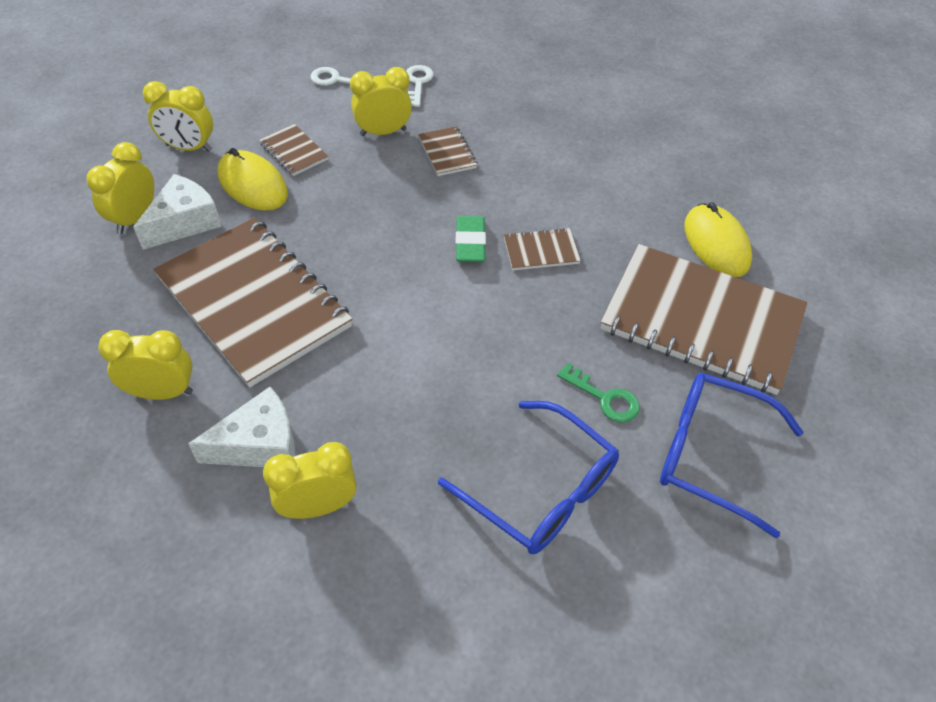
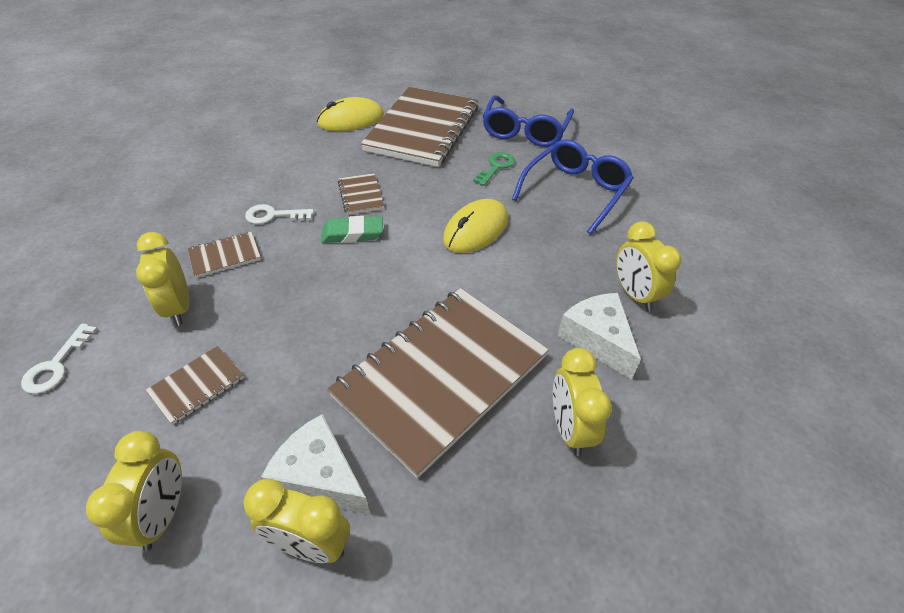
camera: 95 degrees left, 5 degrees down
yellow mouse [217,148,288,211] -> yellow mouse moved to [443,199,508,253]
white key [406,65,434,107] -> white key moved to [245,204,314,224]

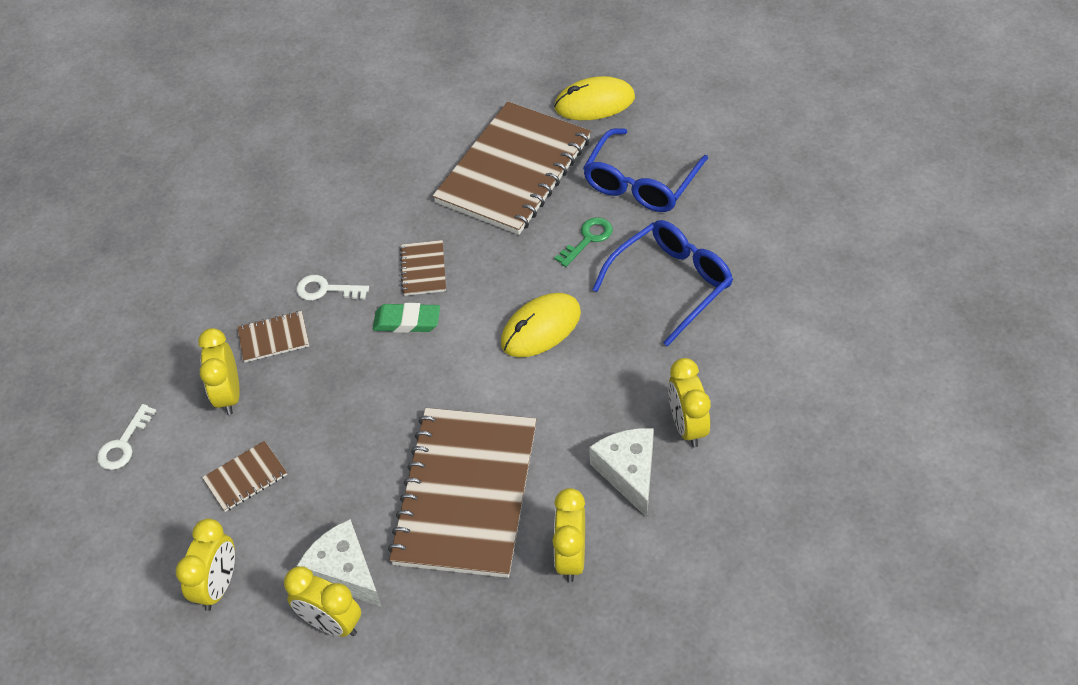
camera: 15 degrees right, 5 degrees up
yellow mouse [317,97,384,131] -> yellow mouse moved to [554,76,635,120]
brown notebook [327,288,549,478] -> brown notebook turned 45 degrees counterclockwise [388,408,537,578]

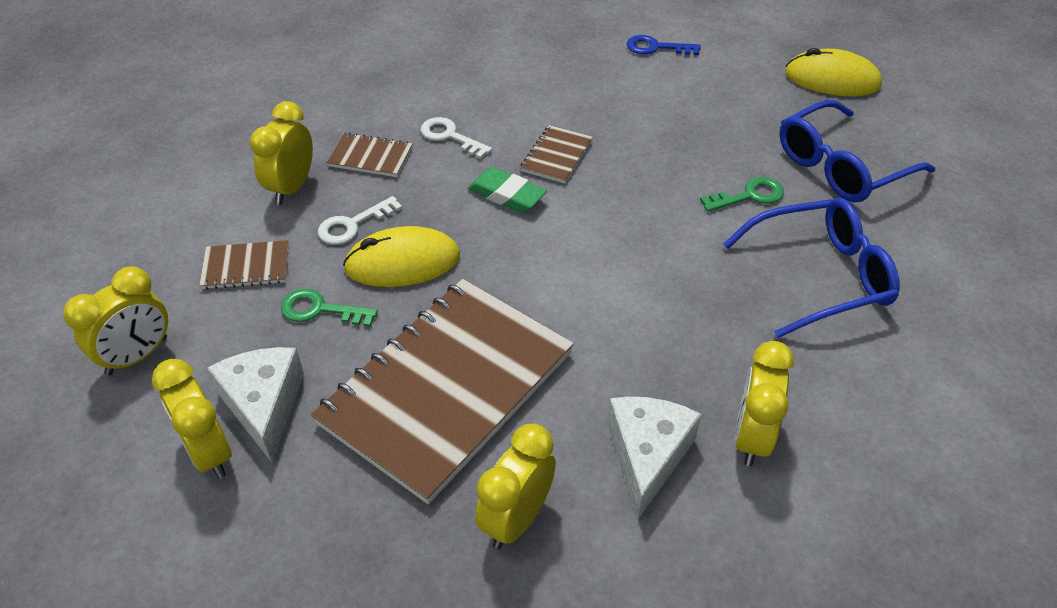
camera: 25 degrees right, 5 degrees down
white key [97,404,156,470] -> white key moved to [318,196,402,245]
brown notebook [433,102,591,235] -> none
yellow mouse [501,293,581,357] -> yellow mouse moved to [343,226,460,287]
none -> green key [281,289,378,327]
none -> blue key [627,35,701,55]

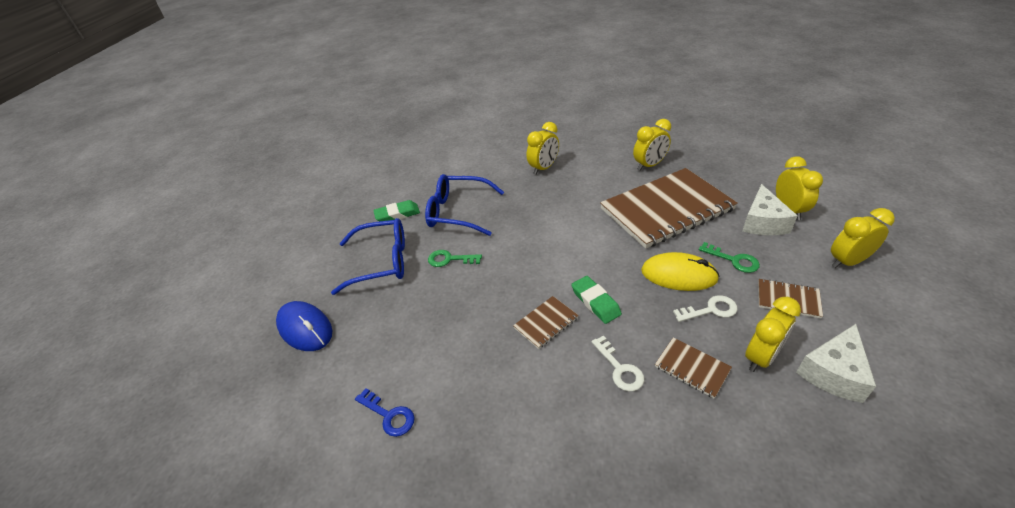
camera: 150 degrees left, 5 degrees down
white cheese [607,396,702,520] -> white cheese moved to [796,324,876,403]
yellow mouse [785,48,882,96] -> blue mouse [276,301,332,351]
none -> green eraser [373,200,420,222]

